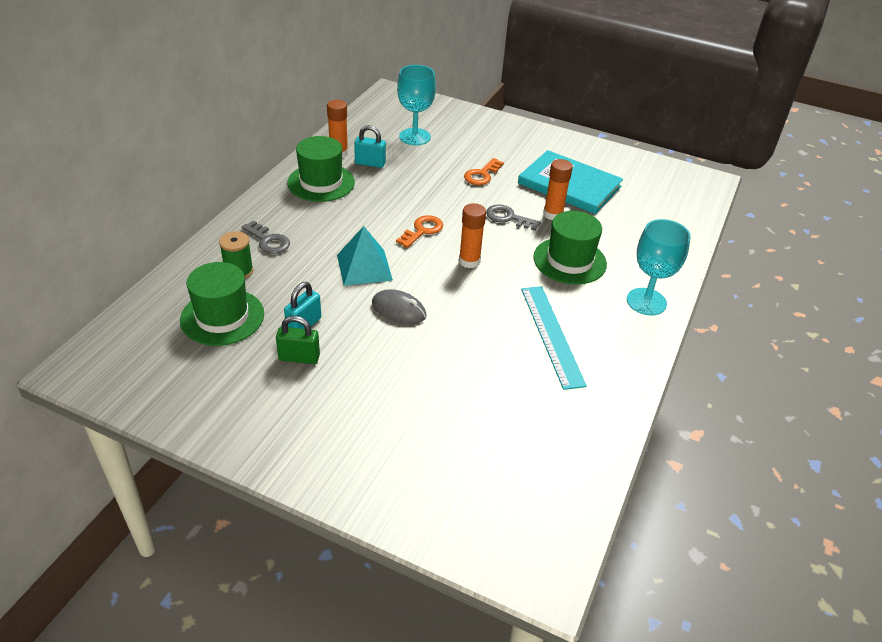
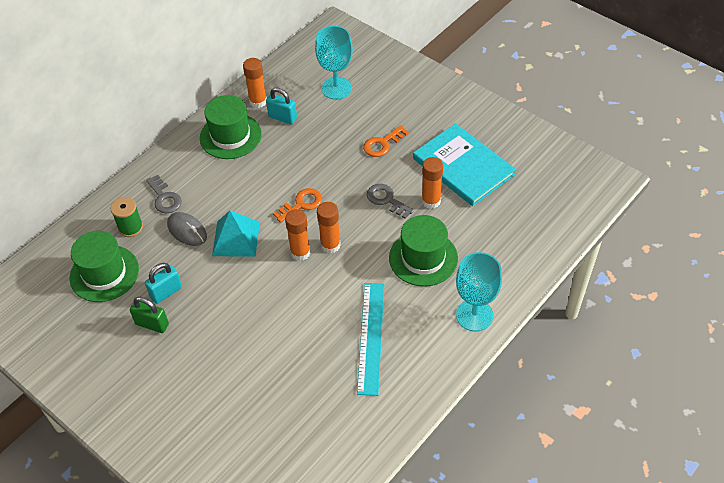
camera: 20 degrees right, 10 degrees up
grey mouse [372,289,426,324] -> grey mouse moved to [167,212,207,246]
none -> orange glue stick [285,209,310,261]

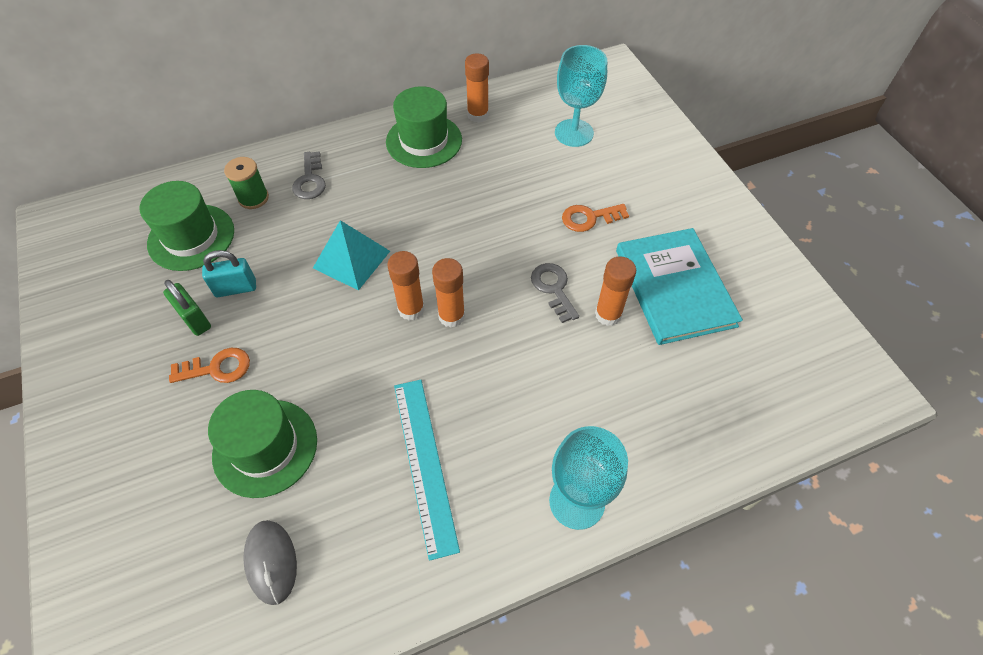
camera: 25 degrees right, 5 degrees up
grey mouse [167,212,207,246] -> grey mouse moved to [243,520,297,605]
turquoise padlock [266,88,297,124] -> none
orange key [273,188,322,223] -> orange key moved to [169,348,250,383]
turquoise ruler [357,283,384,396] -> turquoise ruler turned 45 degrees counterclockwise [394,380,460,561]
green hat [389,215,458,286] -> green hat moved to [208,390,317,498]

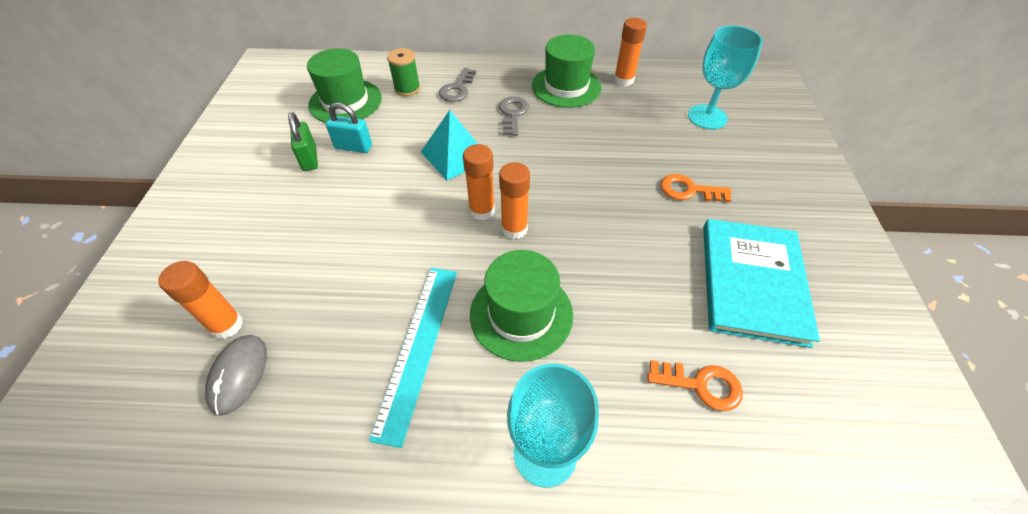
camera: 25 degrees right, 5 degrees down
orange key [169,348,250,383] -> orange key moved to [648,360,743,411]
green hat [208,390,317,498] -> green hat moved to [470,250,573,362]
grey key [531,263,579,323] -> grey key moved to [499,97,529,136]
orange glue stick [595,256,636,326] -> orange glue stick moved to [158,261,243,339]

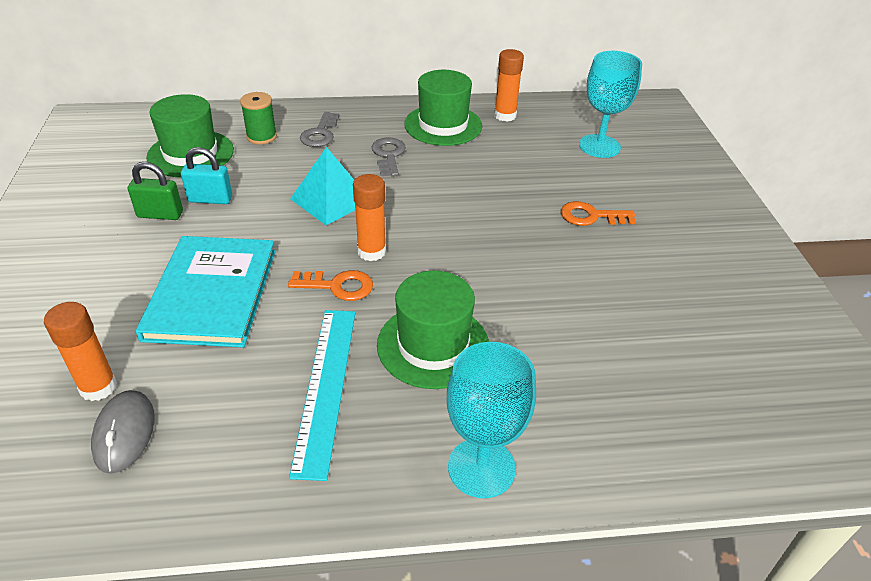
camera: 10 degrees left, 10 degrees down
green padlock [288,112,318,171] -> green padlock turned 60 degrees counterclockwise [128,162,183,220]
orange glue stick [499,162,530,239] -> none
orange key [648,360,743,411] -> orange key moved to [288,270,373,301]
turquoise book [703,219,820,348] -> turquoise book moved to [136,236,276,348]

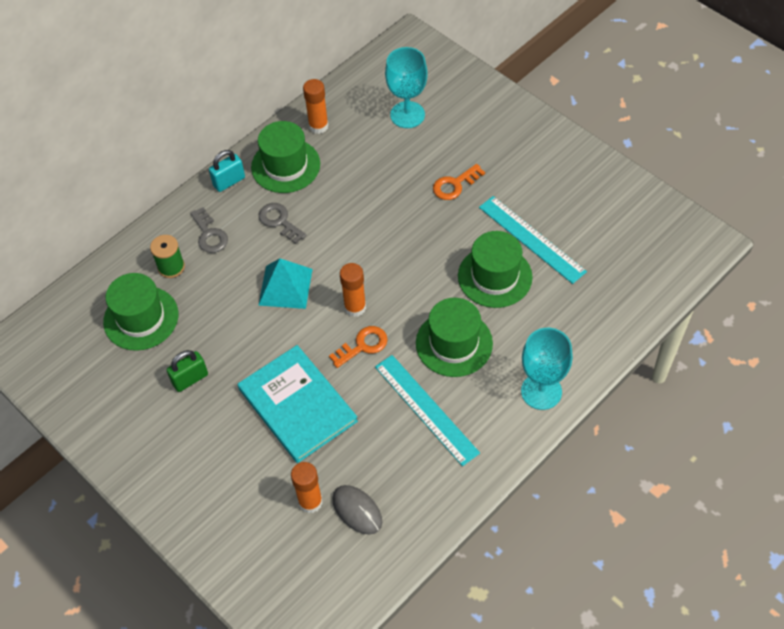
camera: 35 degrees left, 15 degrees up
turquoise padlock [181,147,232,204] -> turquoise padlock moved to [209,150,245,192]
none -> green hat [458,231,533,308]
none -> turquoise ruler [479,196,587,284]

